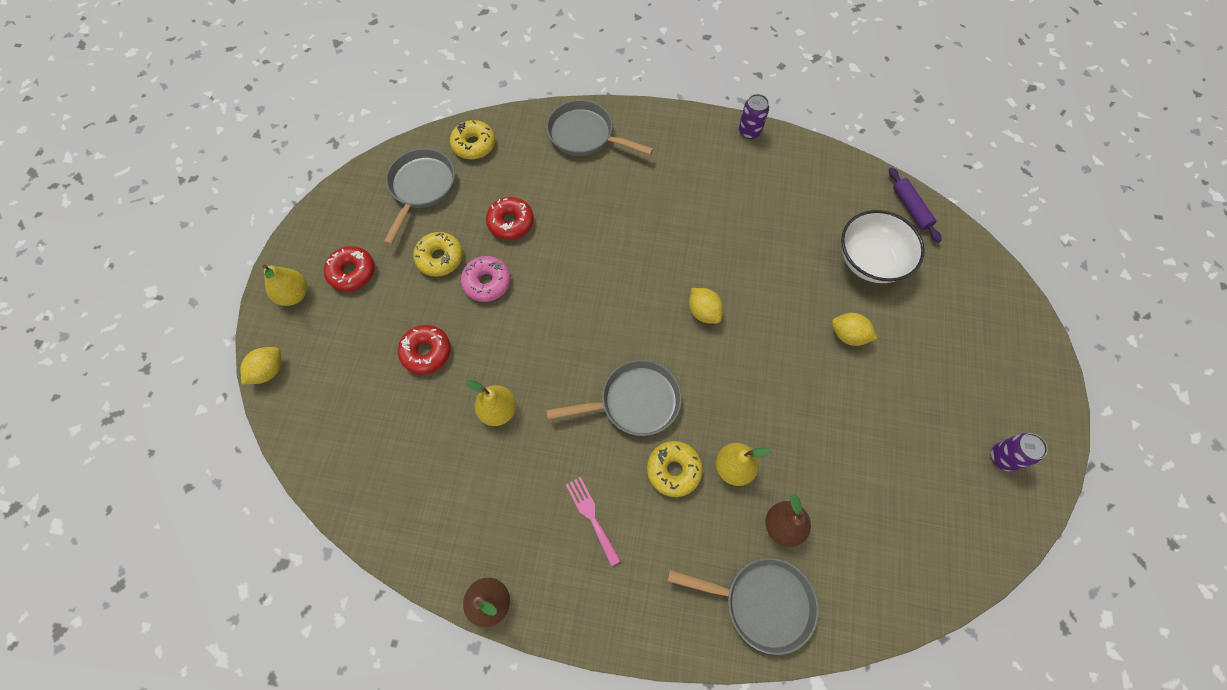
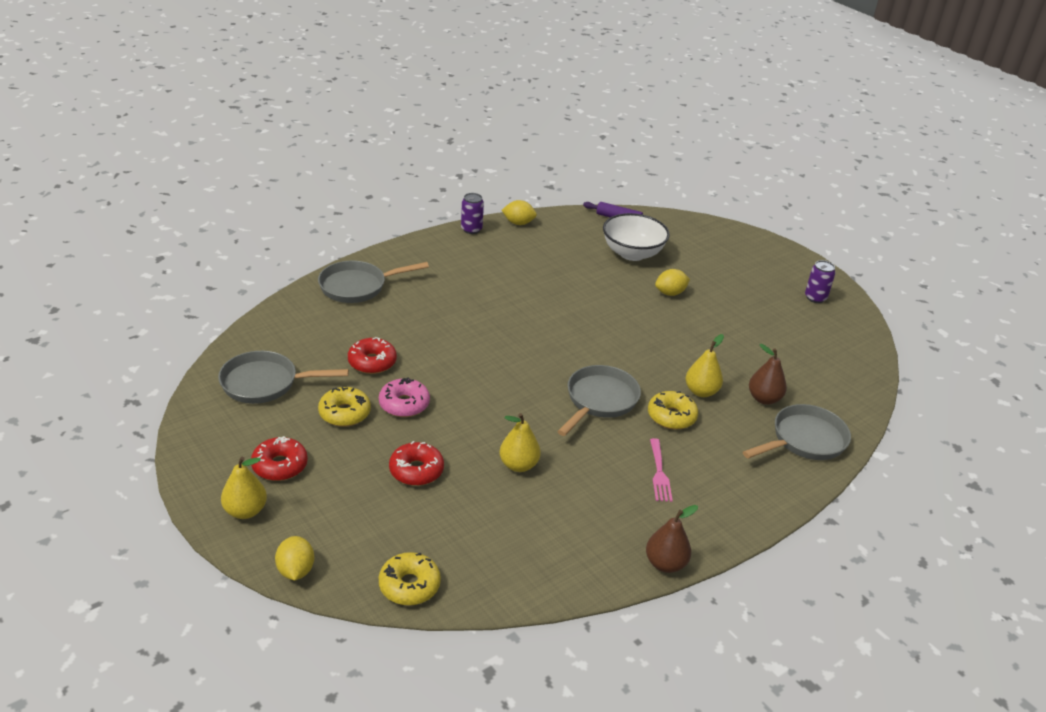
camera: 50 degrees left, 30 degrees down
grey pan [384,148,455,245] -> grey pan turned 60 degrees counterclockwise [218,351,349,404]
yellow donut [450,120,495,159] -> yellow donut moved to [379,552,441,605]
pink fork [566,477,621,566] -> pink fork turned 105 degrees counterclockwise [650,438,673,502]
yellow lemon [689,288,723,324] -> yellow lemon moved to [502,200,537,225]

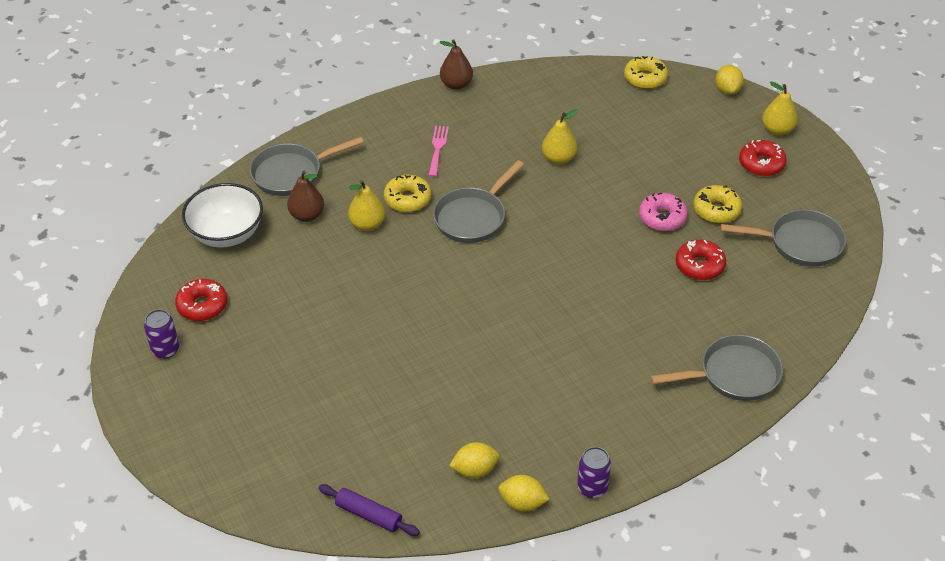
camera: 170 degrees left, 10 degrees up
red donut [389,441,444,486] -> red donut moved to [175,279,227,321]
white bowl [603,213,670,261] -> white bowl moved to [182,183,263,248]
yellow lemon [655,269,690,296] -> yellow lemon moved to [449,442,499,478]

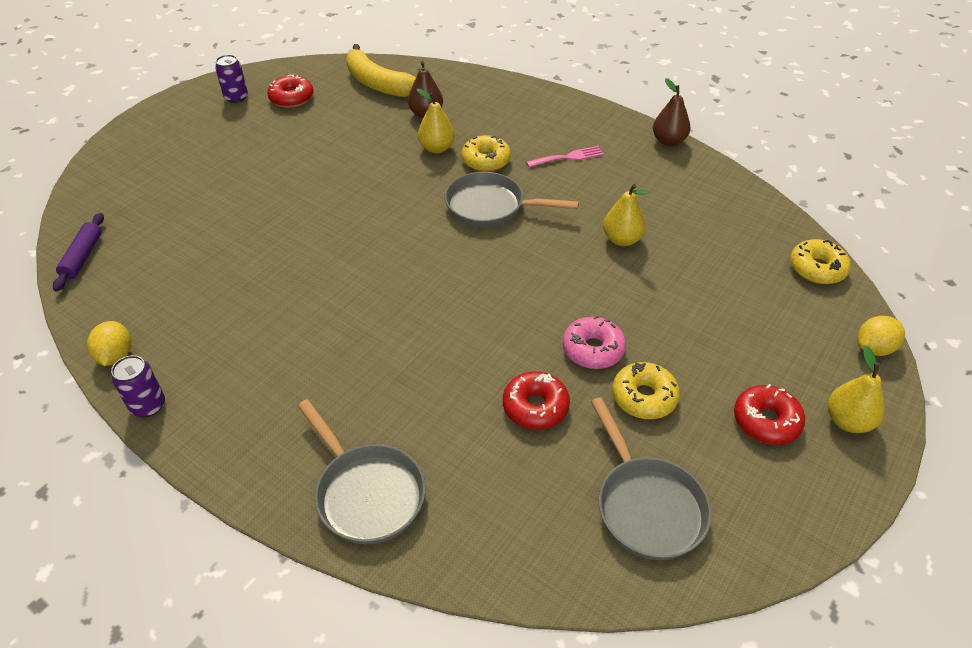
camera: 65 degrees right, 0 degrees up
white bowl [182,183,263,248] -> yellow banana [346,44,416,97]
grey pan [249,136,364,196] -> none
yellow lemon [449,442,499,478] -> none

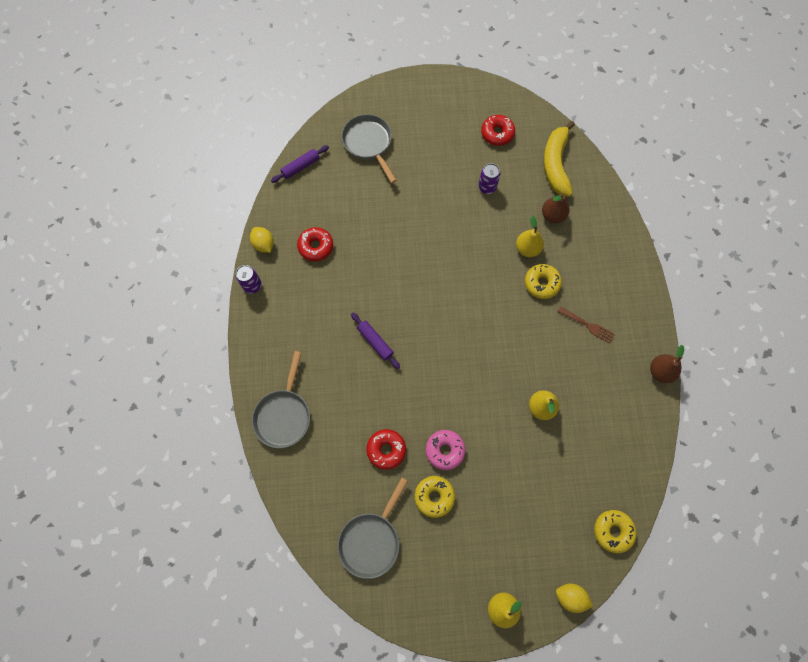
camera: 50 degrees right, 25 degrees up
yellow lemon [87,321,131,366] -> yellow lemon turned 75 degrees counterclockwise [250,227,274,253]
purple can [215,55,248,103] -> purple can moved to [478,163,500,194]
grey pan [445,172,579,227] -> grey pan moved to [341,114,397,183]
pink fork [526,146,604,167] -> brown fork [558,306,615,343]
red donut [734,384,805,445] -> red donut moved to [297,227,333,261]
none -> purple rolling pin [351,313,400,369]

